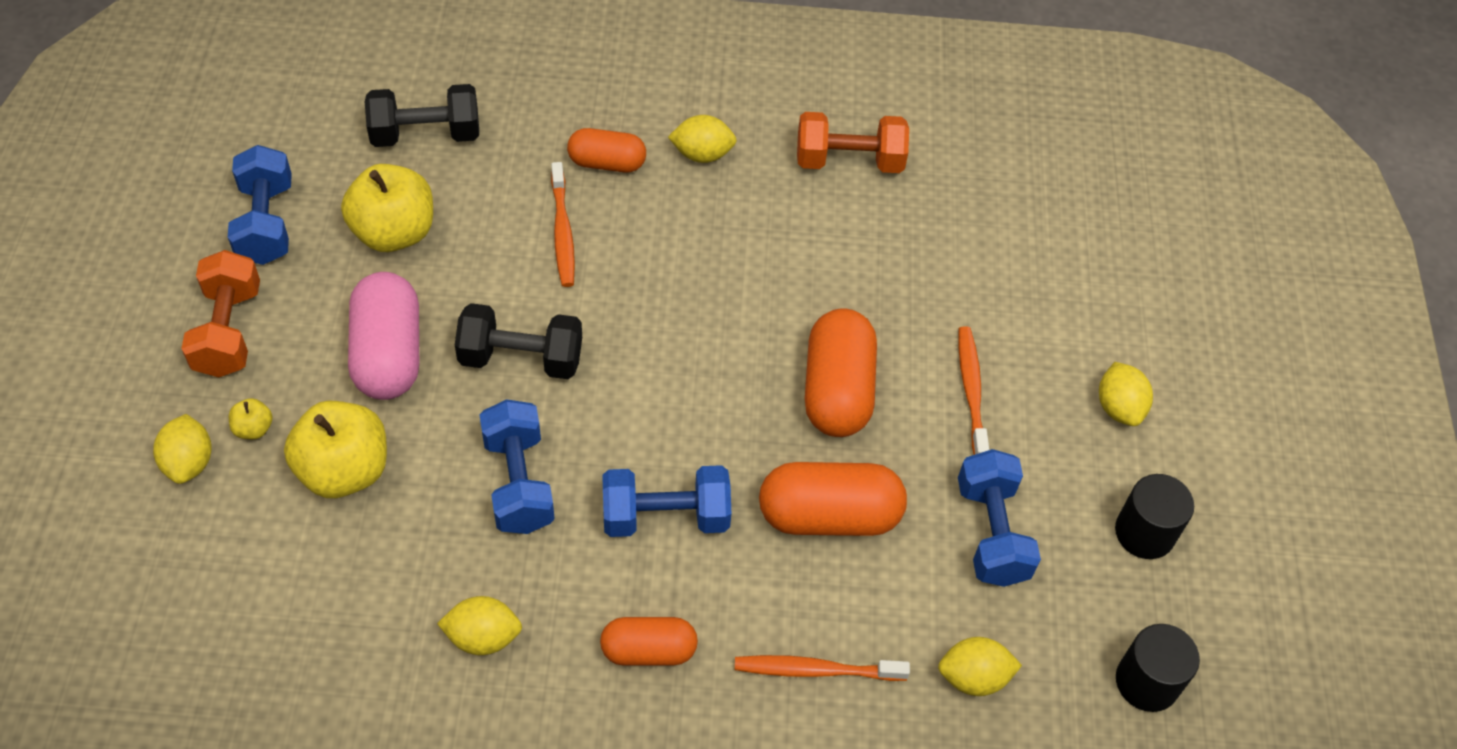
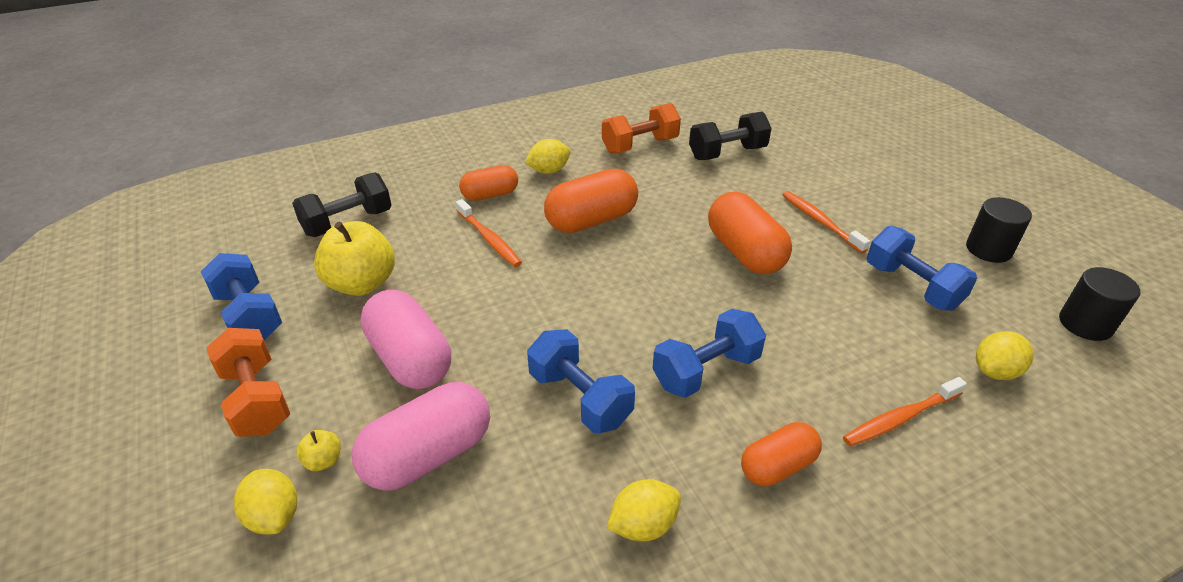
camera: 25 degrees left, 15 degrees down
yellow apple [284,401,387,498] -> pink capsule [352,382,490,491]
black dumbbell [455,303,582,379] -> black dumbbell moved to [689,112,772,160]
orange capsule [759,462,907,536] -> orange capsule moved to [544,169,638,233]
yellow lemon [1099,362,1153,426] -> none

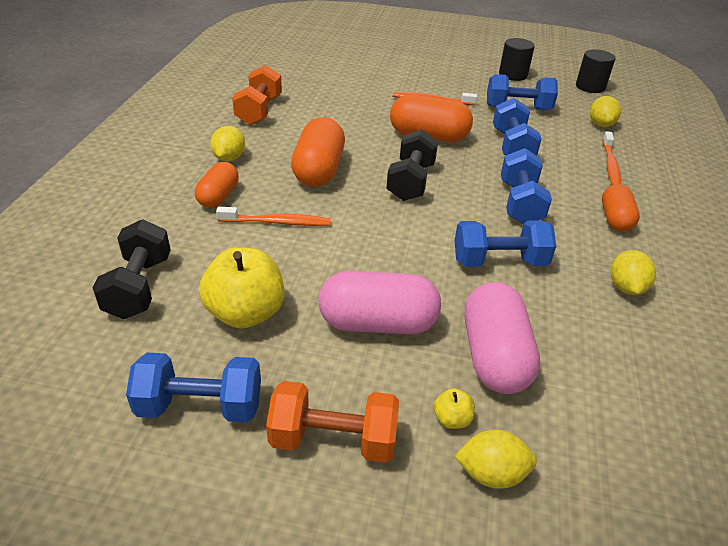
camera: 55 degrees left, 0 degrees up
black dumbbell [689,112,772,160] -> black dumbbell moved to [386,129,438,201]
none -> blue dumbbell [493,98,542,156]

